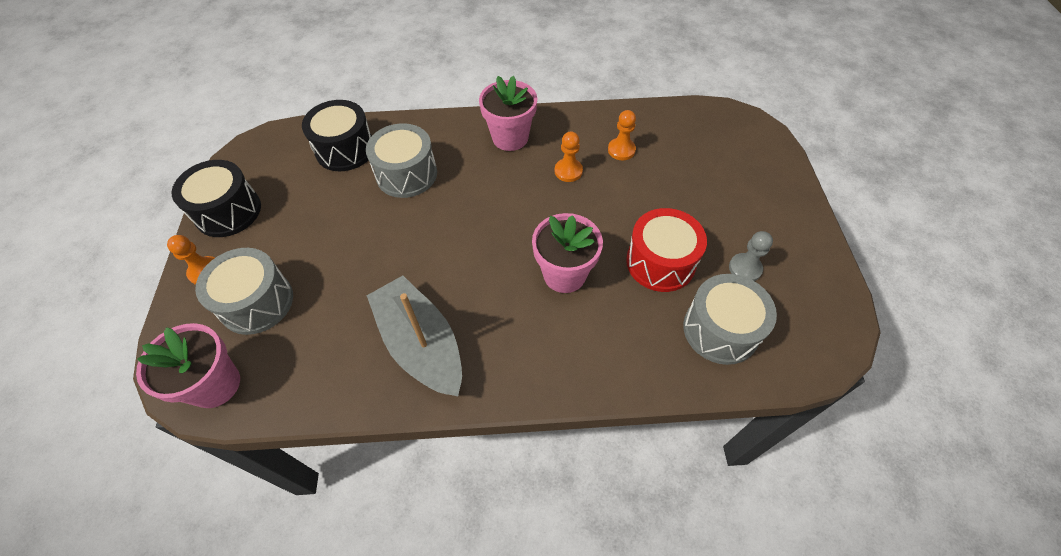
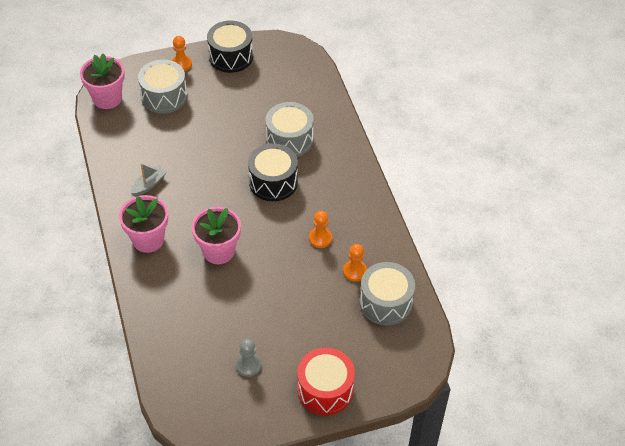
camera: 75 degrees right, 5 degrees down
black drum [302,100,372,171] -> black drum moved to [248,143,298,201]
grey boat [367,276,462,396] -> grey boat [131,164,167,196], size x0.47
pink flower pot [479,76,537,151] -> pink flower pot moved to [119,195,168,253]
red drum [626,208,707,292] -> red drum moved to [297,348,355,415]
grey drum [683,274,777,365] -> grey drum moved to [359,262,415,325]

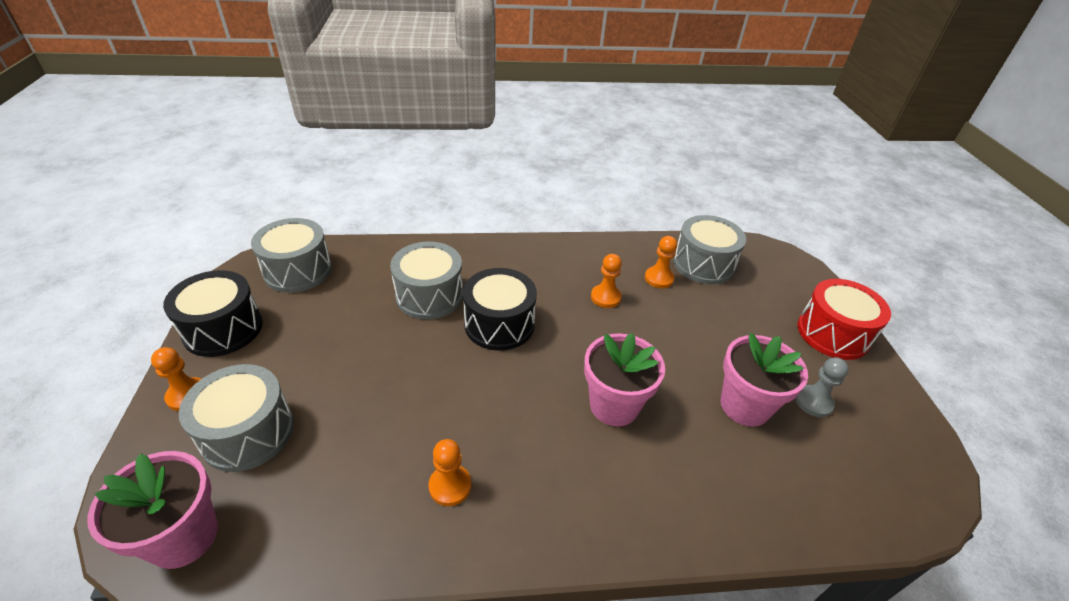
camera: 80 degrees left, 10 degrees down
pink flower pot [119,195,168,253] -> pink flower pot moved to [720,333,808,427]
grey boat [131,164,167,196] -> orange pawn [429,439,471,506]
none -> grey drum [251,218,332,293]

